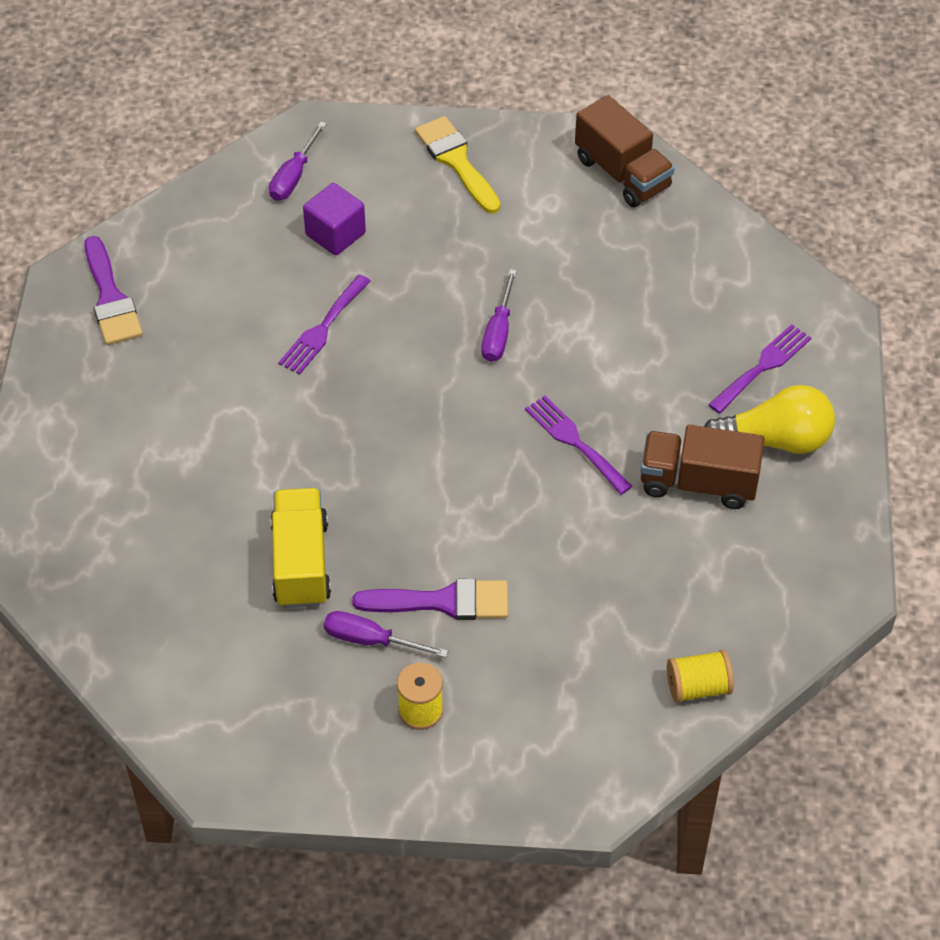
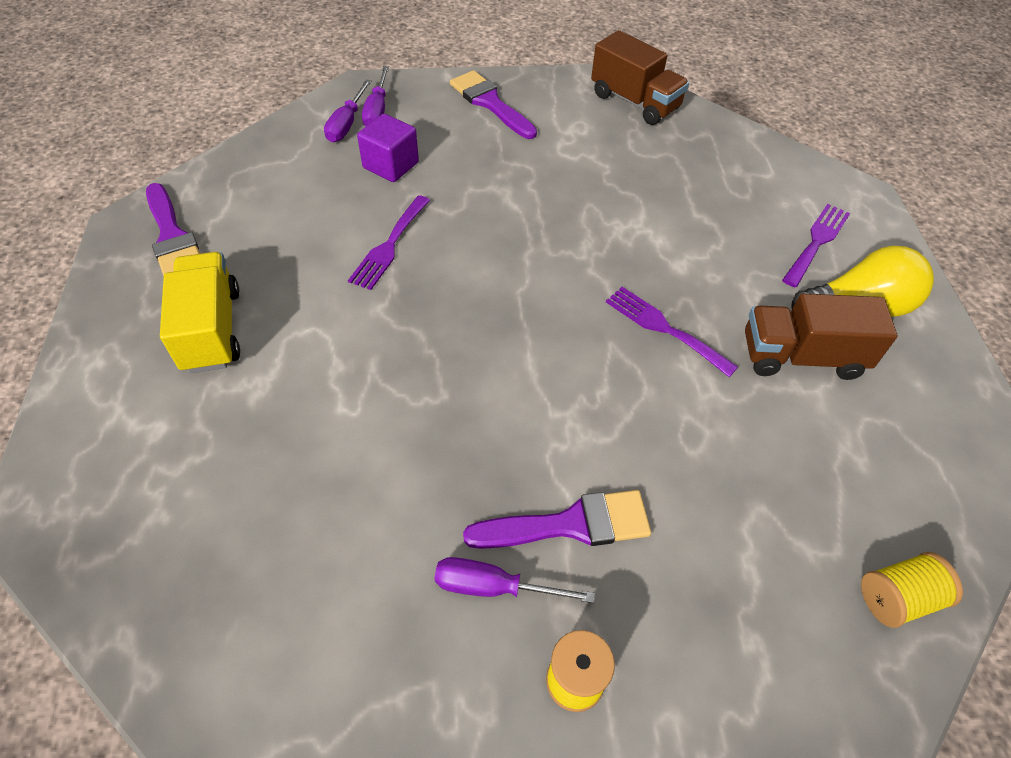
camera: 10 degrees left, 0 degrees up
yellow truck [271,488,331,608] -> yellow truck moved to [160,252,240,373]
yellow brush [415,116,500,214] -> purple brush [450,70,537,139]
purple screwdriver [481,269,517,362] -> purple screwdriver moved to [362,66,389,126]

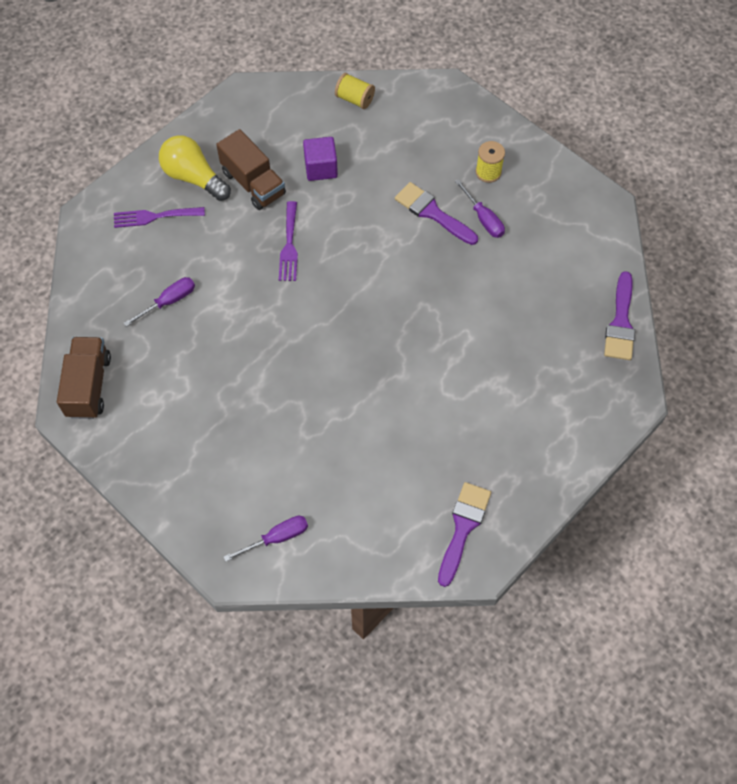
camera: 130 degrees left, 10 degrees up
yellow truck [160,252,240,373] -> none
purple fork [348,195,430,290] -> none
purple cube [357,114,419,182] -> purple cube moved to [303,137,338,181]
purple screwdriver [362,66,389,126] -> purple screwdriver moved to [124,277,195,327]
purple brush [450,70,537,139] -> purple brush moved to [604,271,635,360]

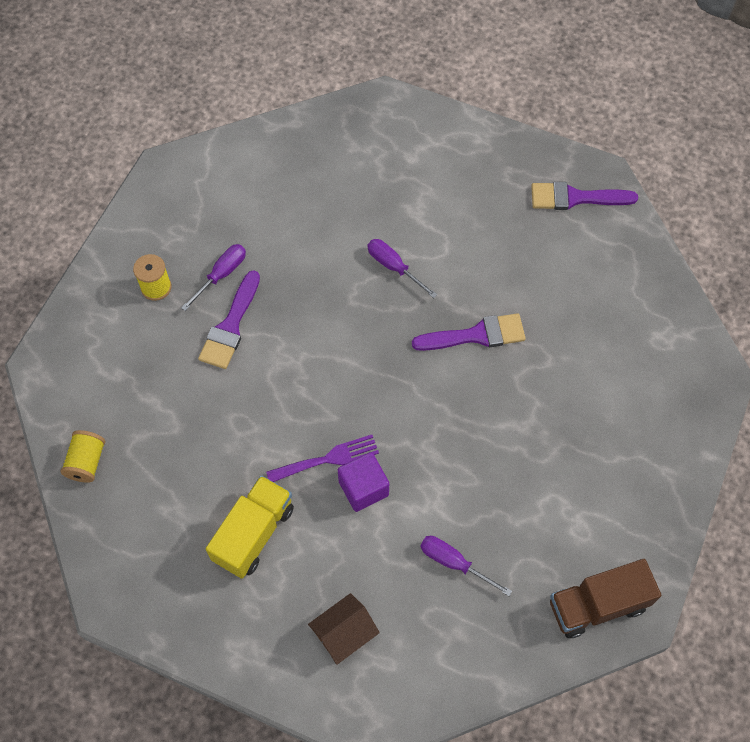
camera: 110 degrees left, 0 degrees up
purple fork [114,207,205,228] -> brown house [308,593,380,665]
yellow light bulb [159,135,231,201] -> none
brown truck [216,129,286,210] -> yellow truck [206,475,294,579]
purple screwdriver [224,516,308,561] -> purple screwdriver moved to [367,239,438,298]
purple cube [303,137,338,181] -> purple cube moved to [338,452,389,512]
purple brush [604,271,635,360] -> purple brush moved to [412,313,526,351]

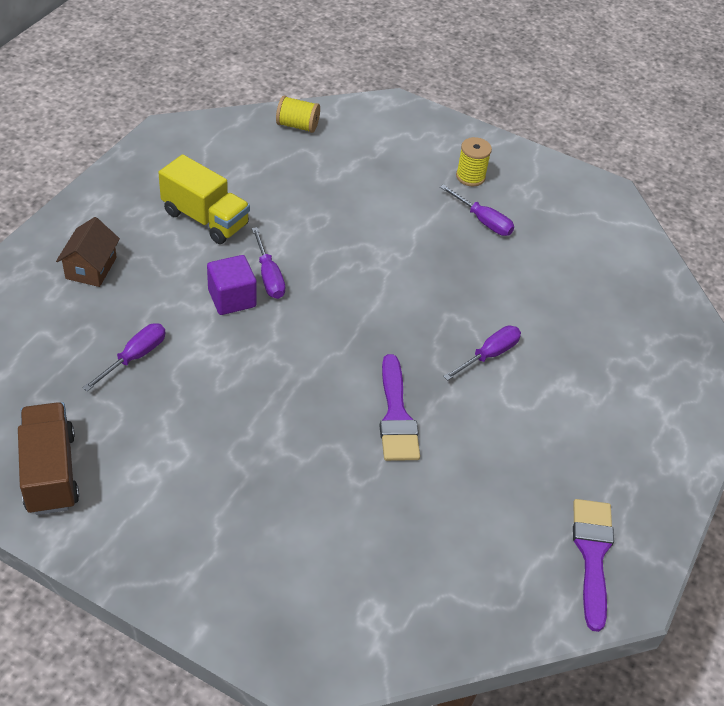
camera: 90 degrees right, 15 degrees down
purple brush [198,270,260,369] -> none
purple fork [266,435,379,482] -> purple screwdriver [252,227,285,299]
brown house [308,593,380,665] -> brown house turned 45 degrees clockwise [56,217,120,287]

